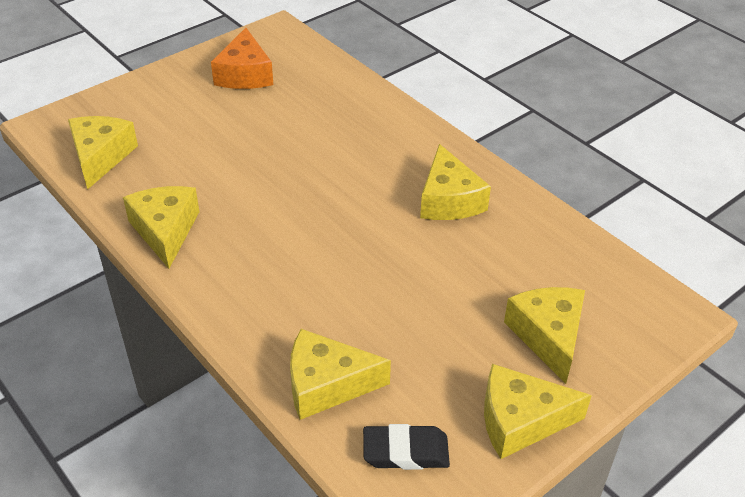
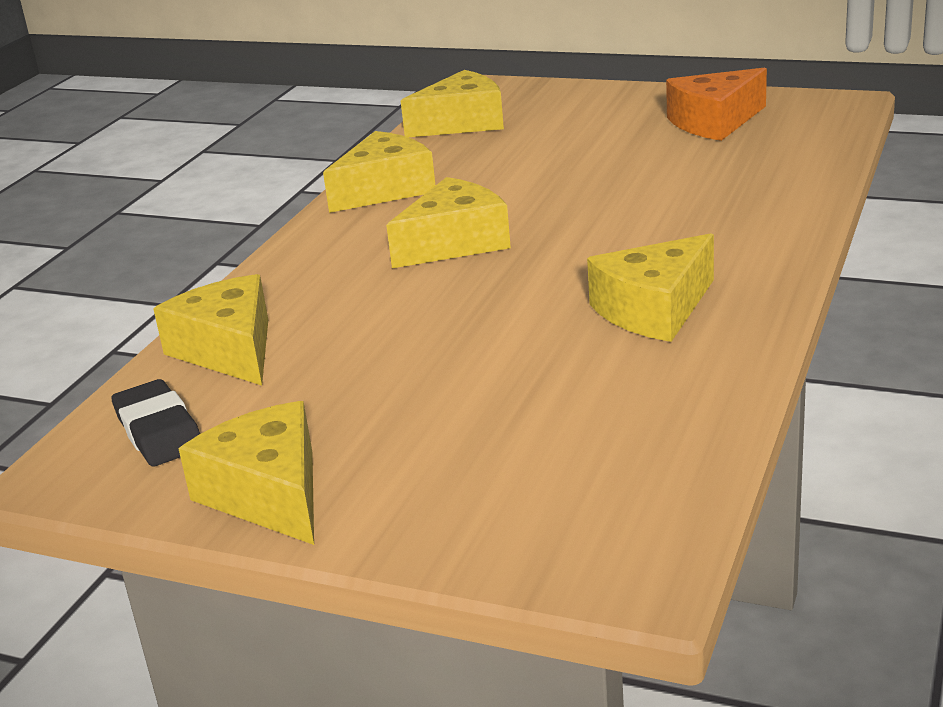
camera: 65 degrees right, 15 degrees down
yellow cheese [504,287,585,384] -> yellow cheese moved to [386,177,511,268]

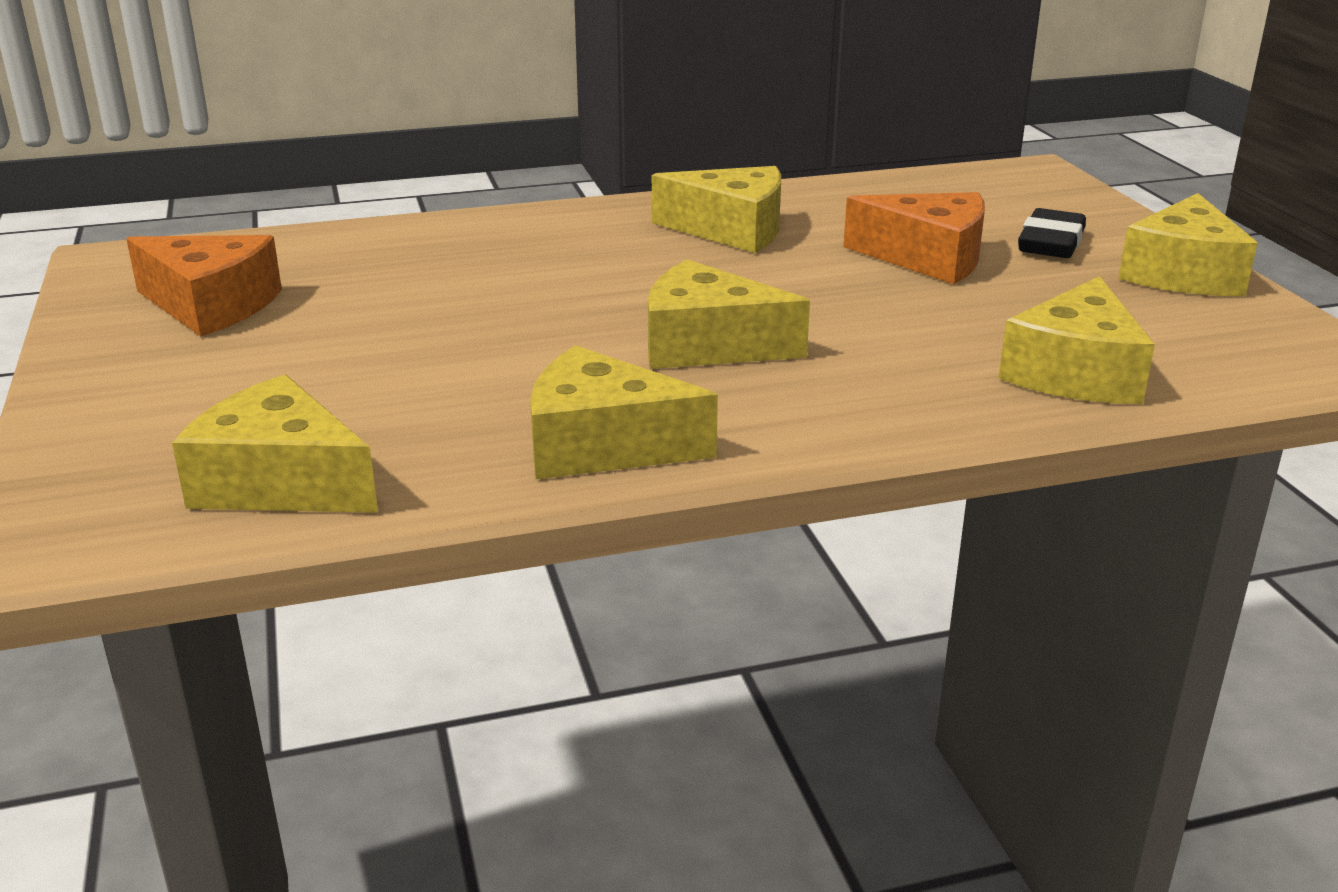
camera: 130 degrees left, 0 degrees up
black eraser [111,379,200,466] -> black eraser moved to [1018,208,1086,258]
none -> orange cheese [843,192,985,284]

